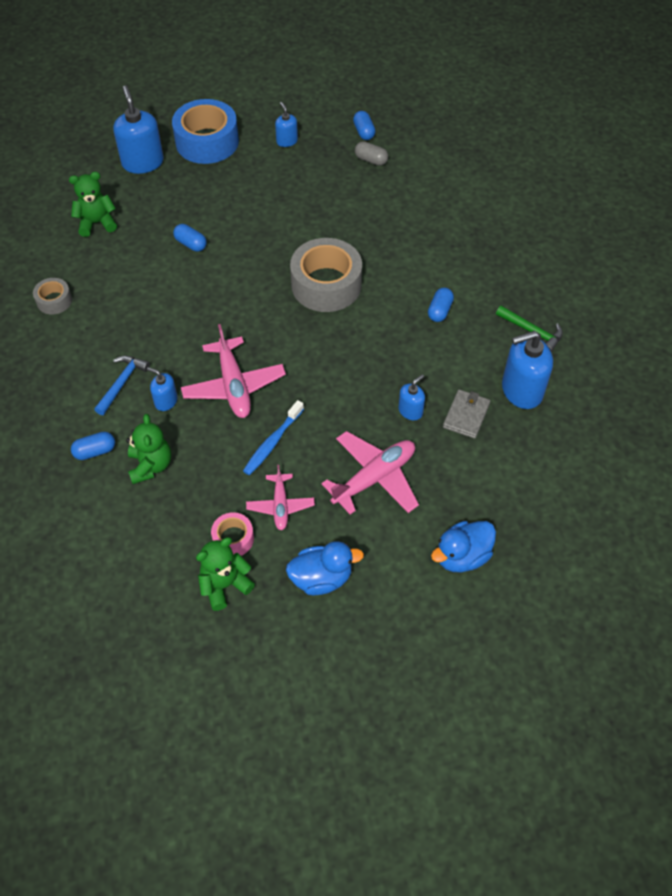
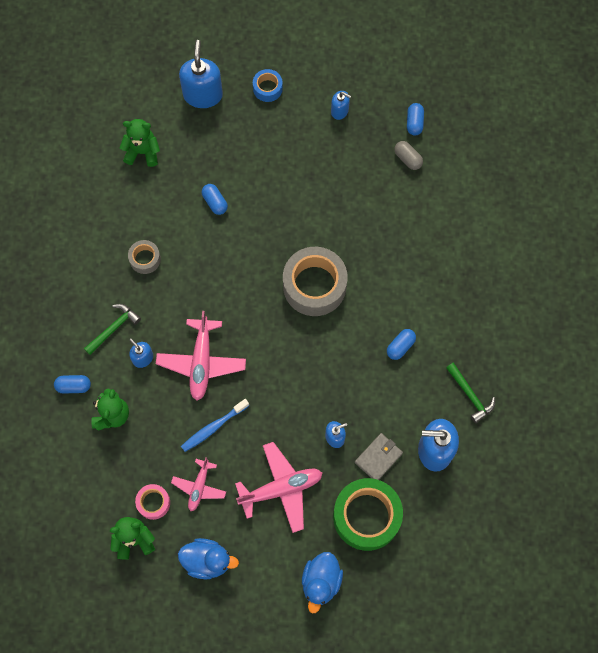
camera: 20 degrees right, 15 degrees up
grey tape [33,278,72,315] -> grey tape moved to [128,240,161,274]
blue hammer [94,356,150,415] -> green hammer [84,304,141,355]
blue tape [172,99,239,164] -> blue tape [253,69,283,102], size x0.49
blue soap dispenser [275,102,298,147] -> blue soap dispenser turned 120 degrees clockwise [331,91,351,120]
blue duck [431,521,496,572] -> blue duck turned 60 degrees counterclockwise [302,552,343,613]
none -> green tape [333,478,403,551]

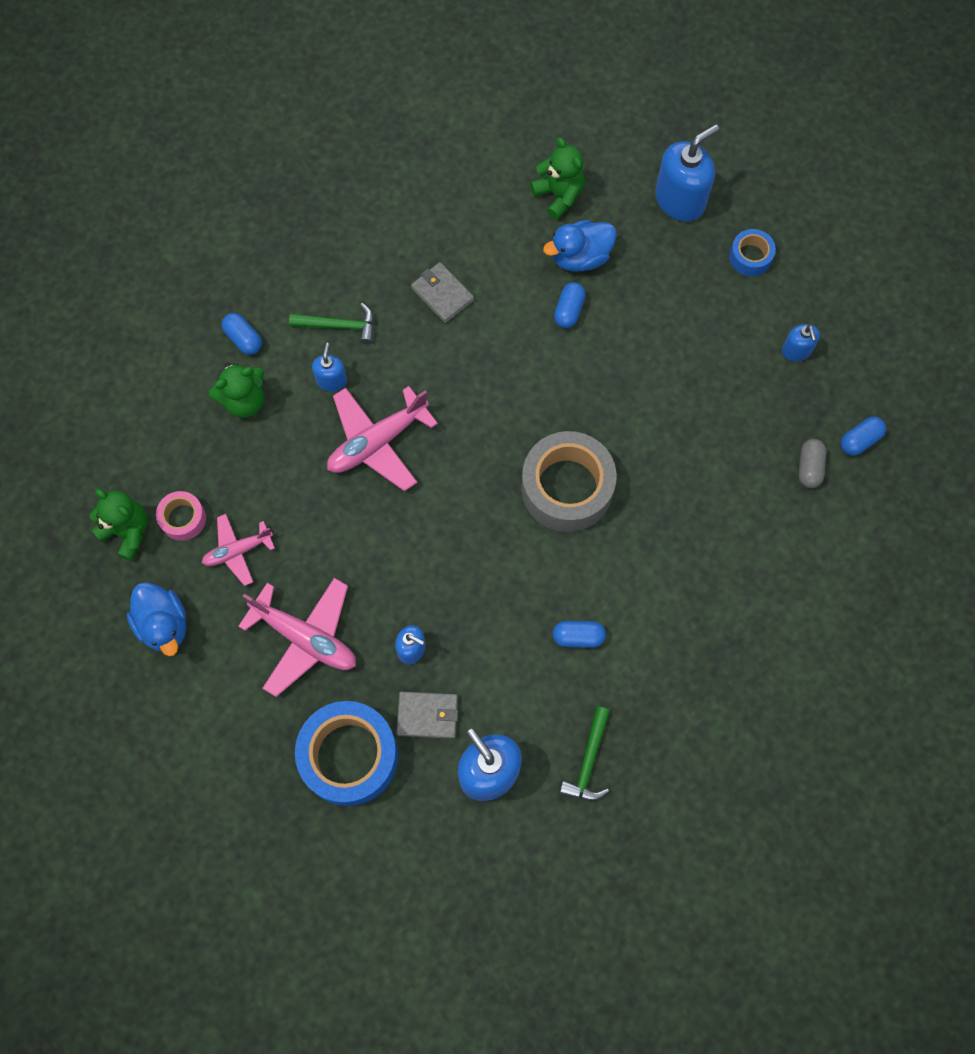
camera: 50 degrees right, 0 degrees up
grey tape [128,240,161,274] -> grey wallet [411,262,474,323]
blue toothbrush [181,399,249,452] -> none
blue duck [302,552,343,613] -> blue duck moved to [543,220,617,272]
green tape [333,478,403,551] -> blue tape [295,701,398,806]

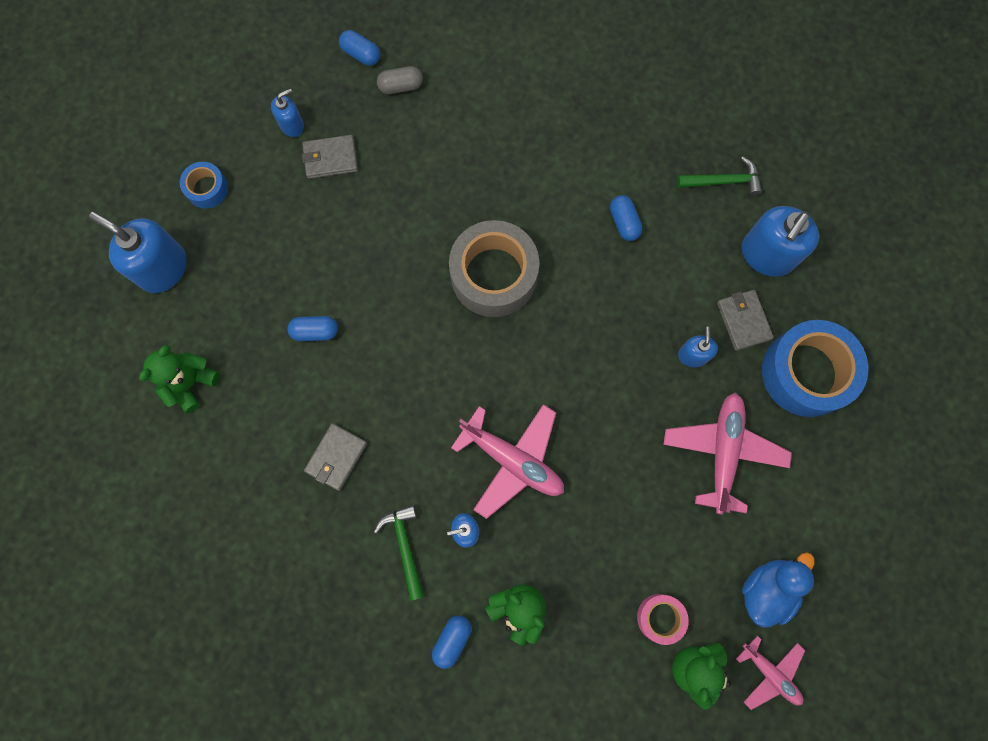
camera: 110 degrees left, 5 degrees up
pink plane [202,514,275,586] -> pink plane moved to [736,636,805,710]
blue duck [543,220,617,272] -> none
none -> grey wallet [302,135,358,179]

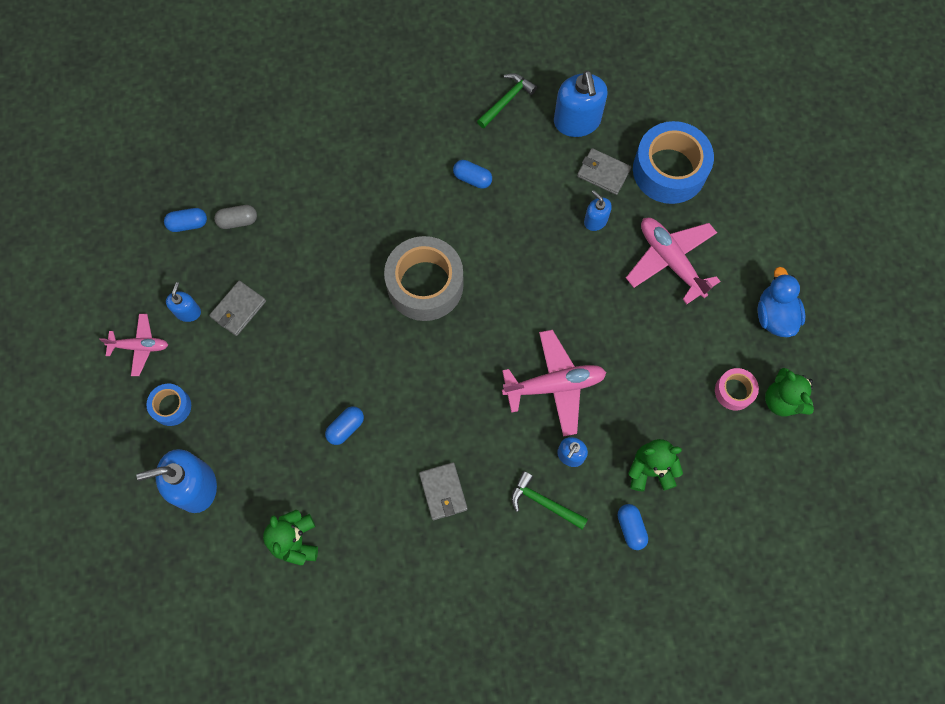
camera: 45 degrees left, 5 degrees down
grey capsule [377,66,423,94] -> grey capsule turned 45 degrees clockwise [214,205,257,229]
pink plane [736,636,805,710] -> pink plane moved to [99,314,168,376]

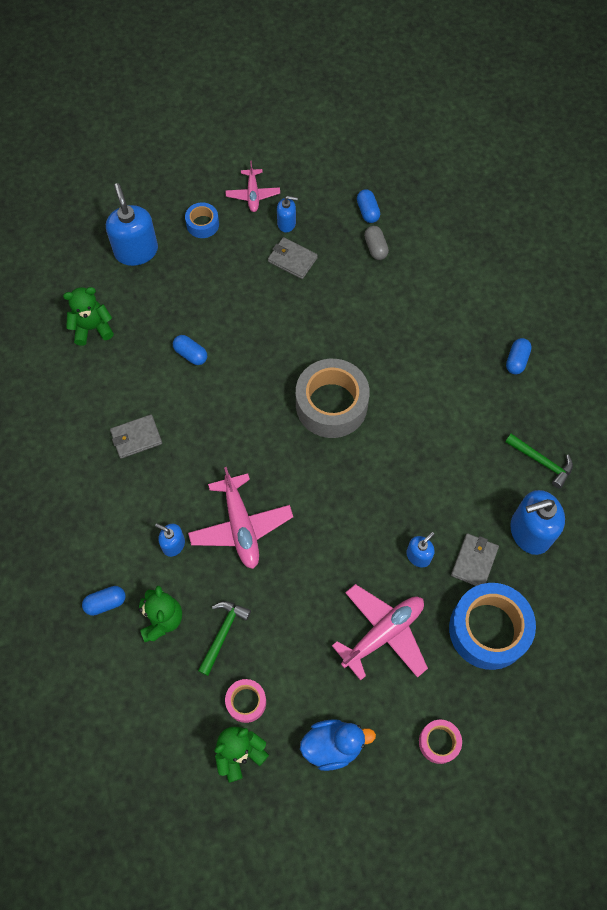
camera: 85 degrees right, 5 degrees down
blue capsule [453,160,492,189] -> blue capsule moved to [506,338,532,374]
green hammer [511,471,588,529] -> green hammer moved to [198,601,251,676]
none -> pink tape [419,720,462,764]

